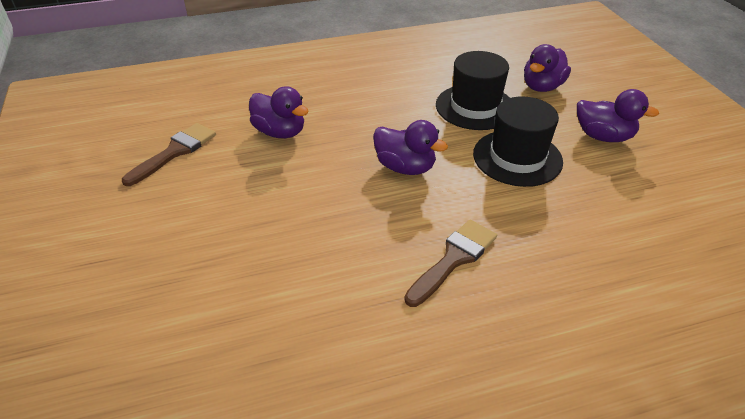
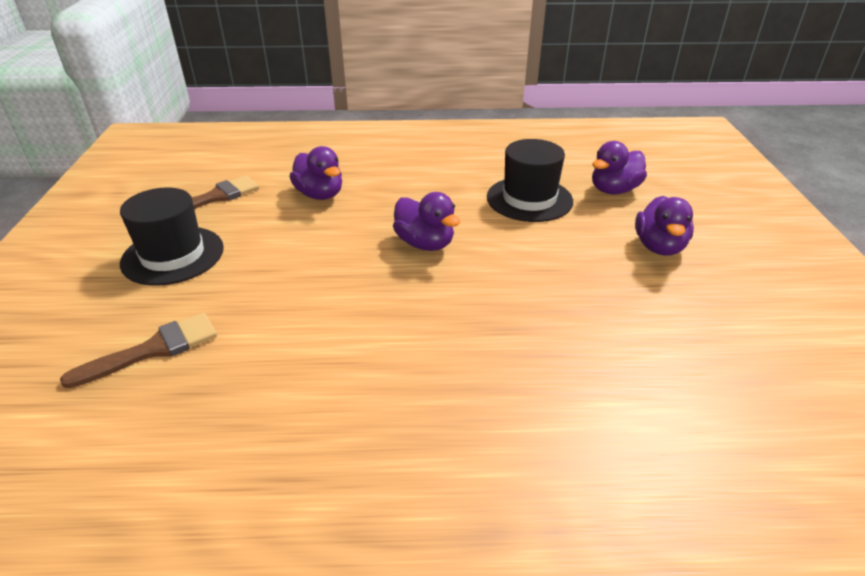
camera: 15 degrees right, 5 degrees down
brown brush [404,220,497,307] -> brown brush moved to [60,313,217,388]
black hat [473,96,563,187] -> black hat moved to [120,188,224,286]
purple duck [577,89,659,142] -> purple duck turned 60 degrees clockwise [635,196,694,256]

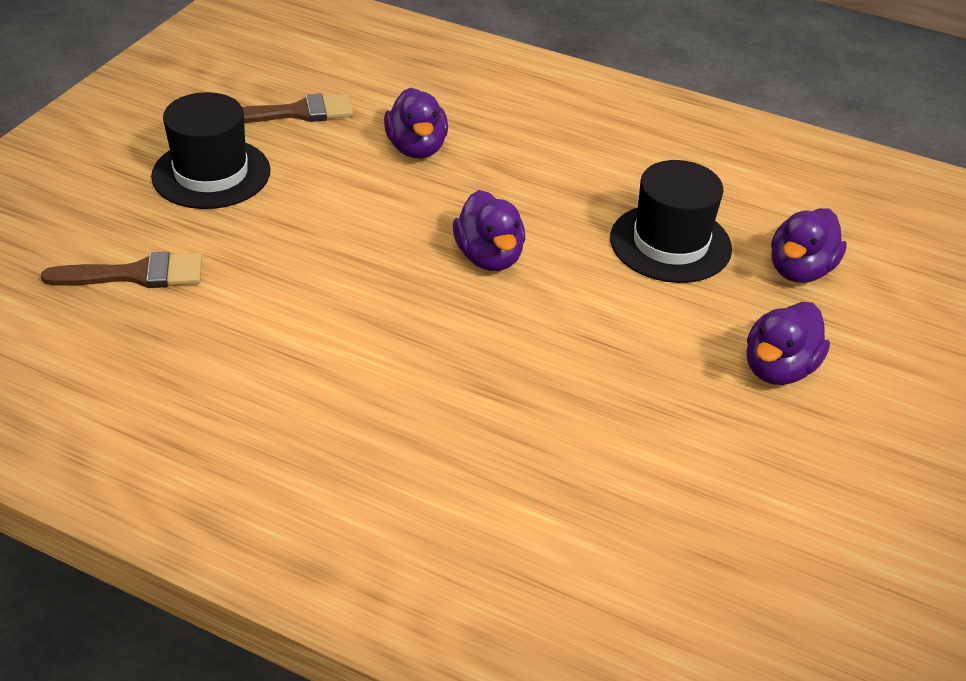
camera: 25 degrees right, 5 degrees up
purple duck [592,141,647,194] -> purple duck turned 45 degrees counterclockwise [771,208,847,283]

